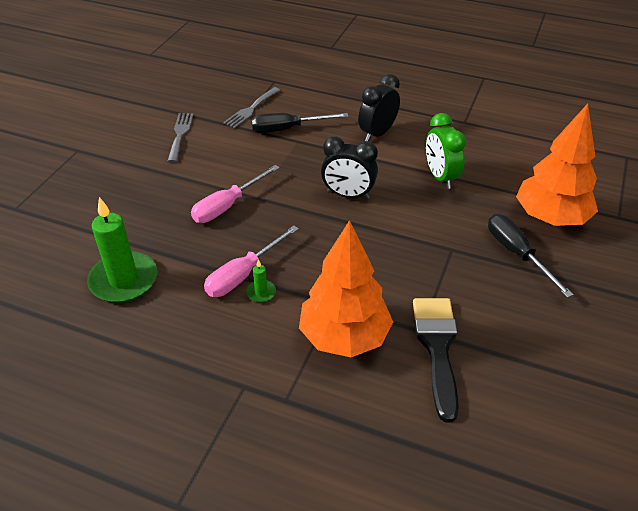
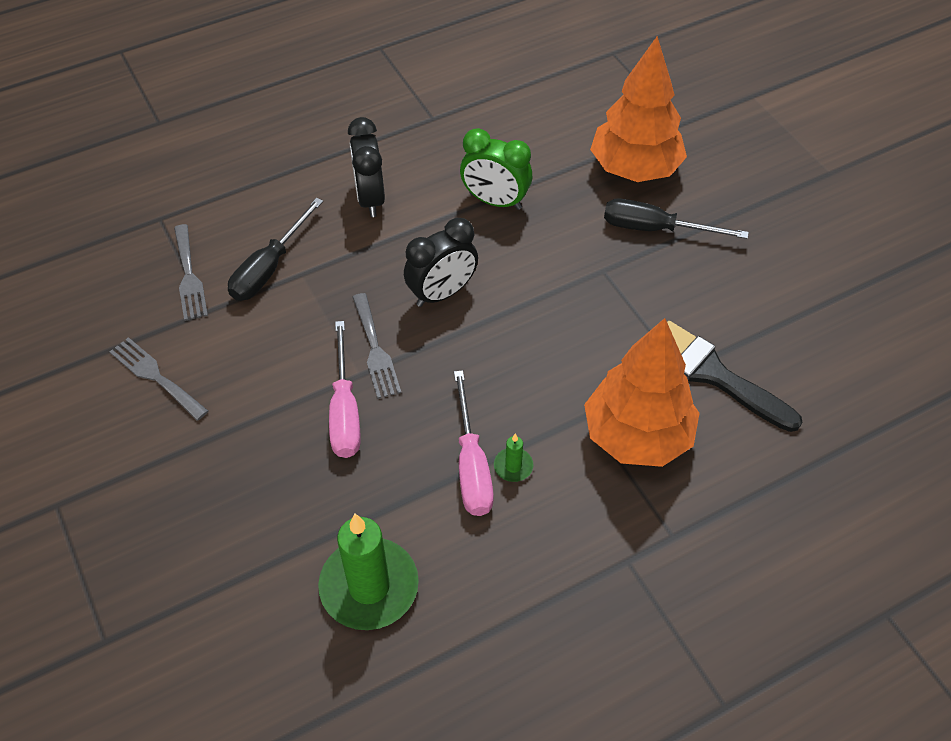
camera: 50 degrees left, 10 degrees up
none -> grey fork [353,293,401,399]

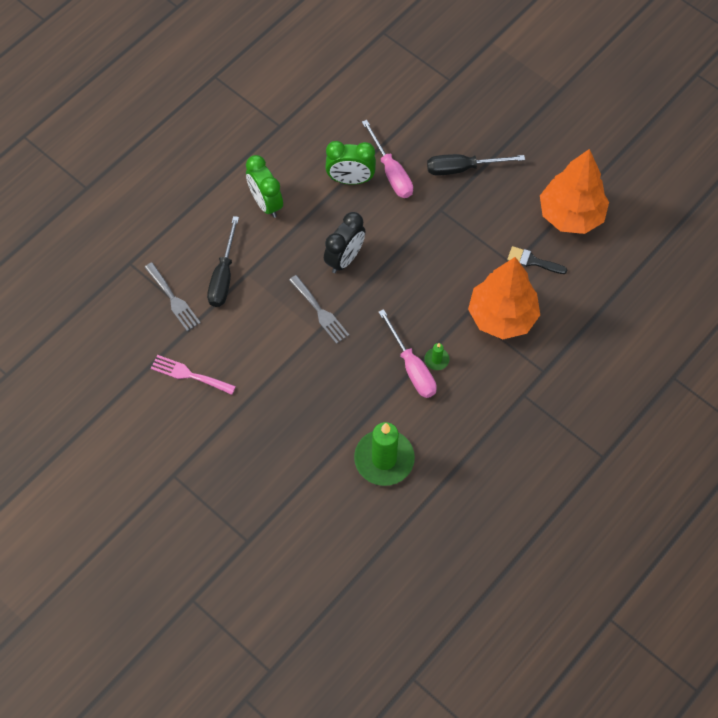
camera: 20 degrees left, 10 degrees up
grey fork [110,337,208,421] -> pink fork [151,355,236,395]
pink screwdriver [329,321,361,458] -> pink screwdriver moved to [362,120,413,198]
black clock [348,117,385,217] -> green clock [246,155,283,218]
orange tree [590,36,687,182] -> orange tree moved to [540,149,609,234]
black brush [667,321,802,432] -> black brush [507,246,567,274], size x0.55

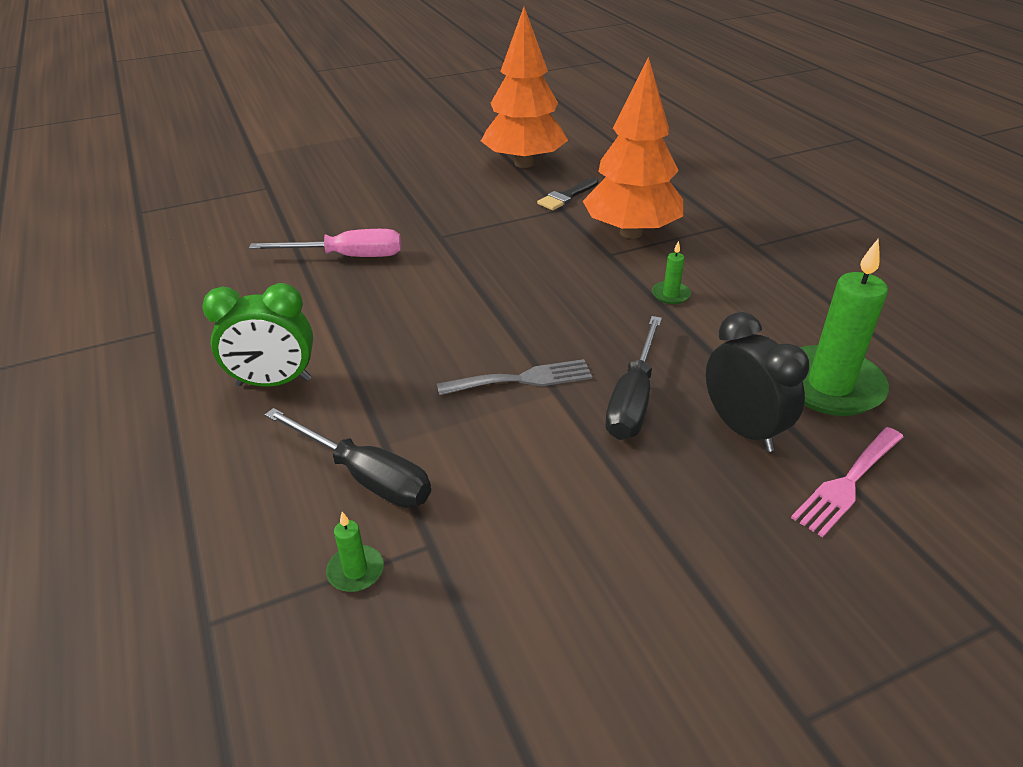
camera: 65 degrees left, 25 degrees down
grey fork [144,262,201,331] -> green candle [326,512,384,592]
pink fork [151,355,236,395] -> pink fork moved to [791,427,903,537]
black clock [324,212,366,273] -> black clock moved to [706,312,809,452]
green clock [325,141,376,184] -> none
pink screwdriver [379,309,437,398] -> none
black screwdriver [427,154,525,176] -> black screwdriver moved to [605,316,662,440]

